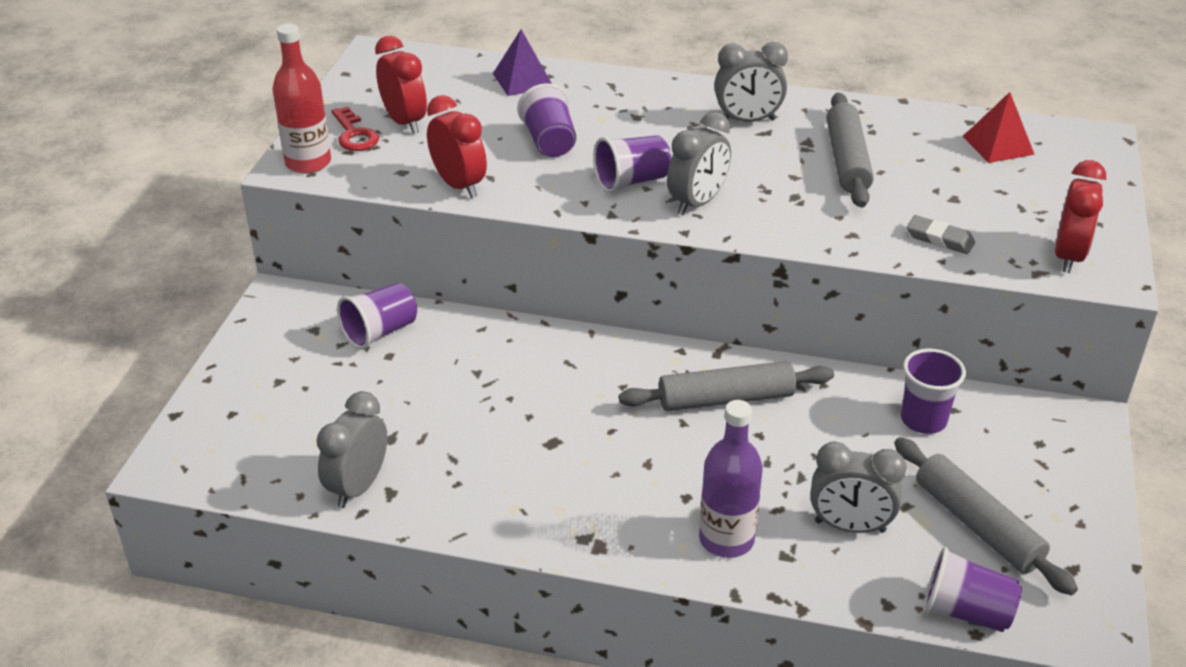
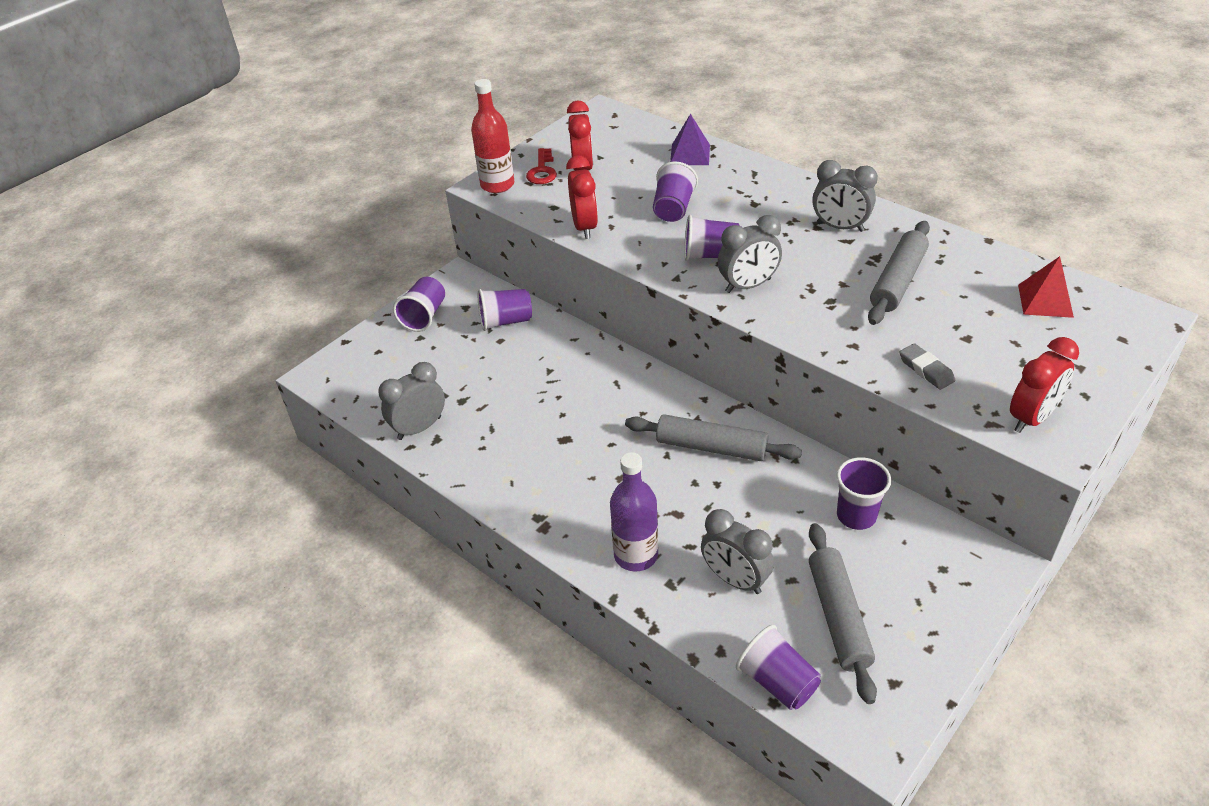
camera: 30 degrees right, 5 degrees up
none -> purple cup [393,277,445,332]

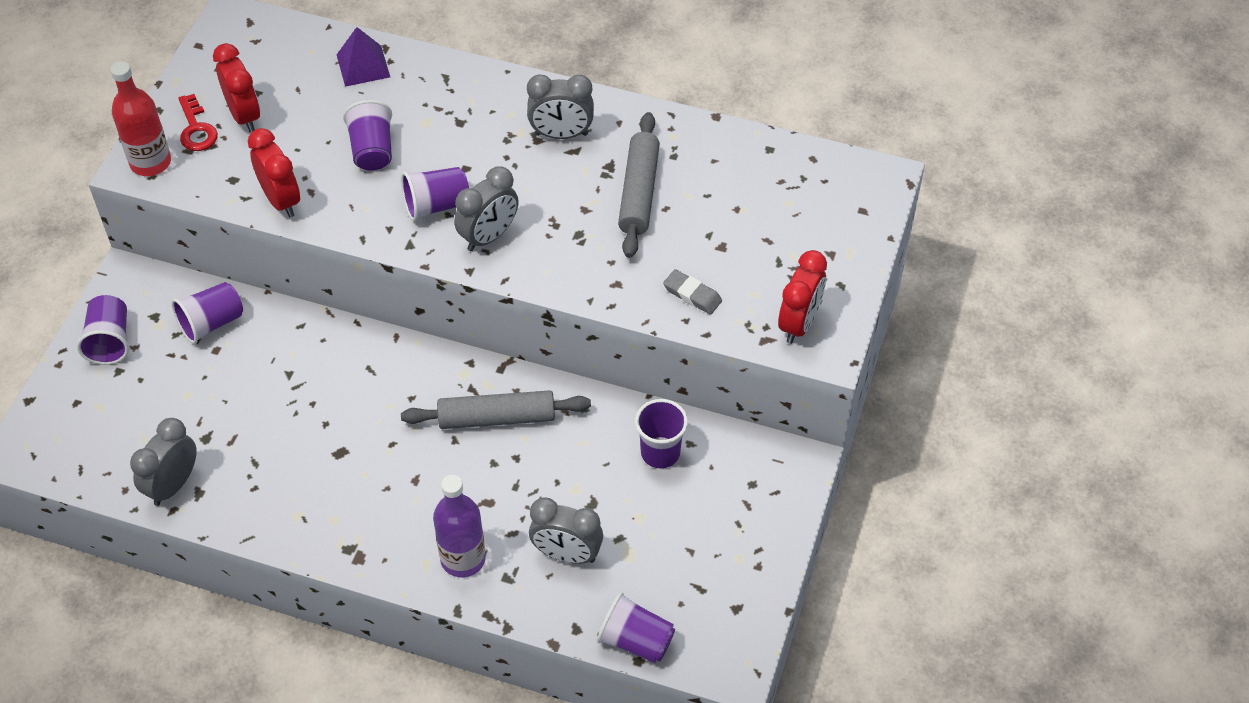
camera: 25 degrees left, 10 degrees up
grey rolling pin [809,523,877,704] -> none
red pyramid [1018,256,1074,318] -> none

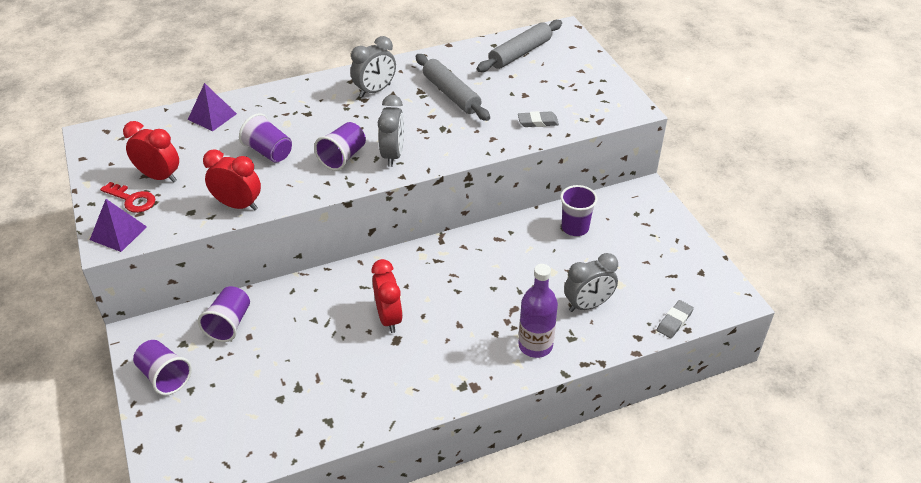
camera: 40 degrees left, 10 degrees down
red bottle [110,61,171,176] -> purple pyramid [90,199,147,252]
grey clock [130,418,197,506] -> none
grey rolling pin [401,390,591,429] -> grey rolling pin moved to [477,20,562,72]
purple cup [597,592,675,663] -> grey eraser [657,300,694,338]
red clock [778,250,827,344] -> red clock moved to [372,259,403,333]

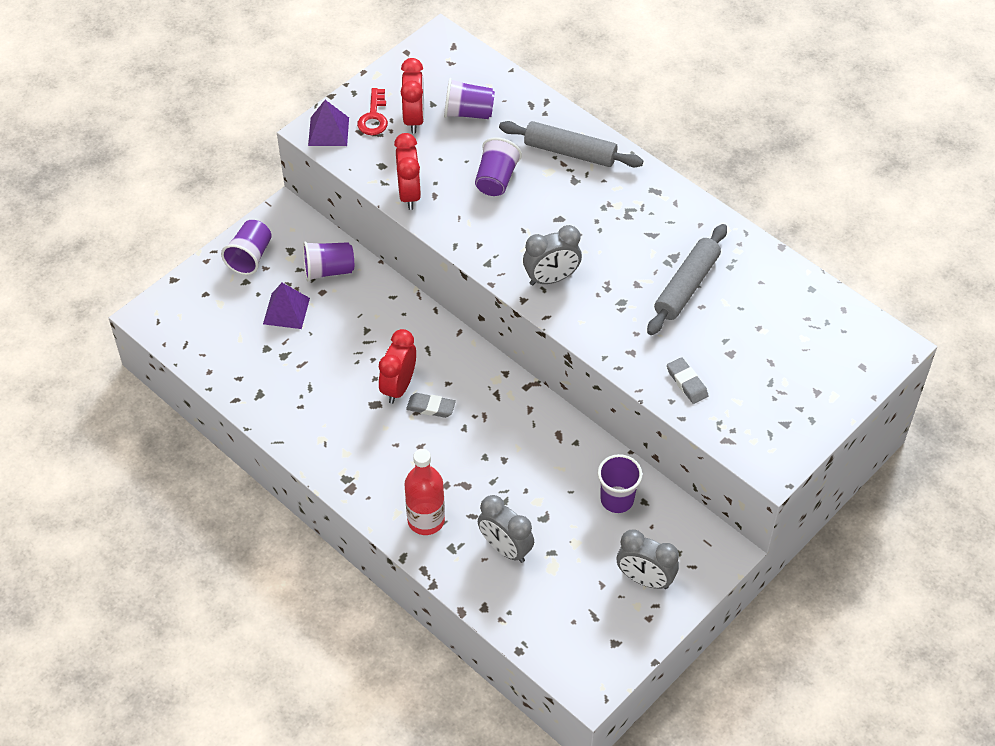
camera: 65 degrees right, 10 degrees up
purple pyramid [188,83,237,131] -> purple pyramid moved to [263,283,310,329]
purple cup [314,122,366,171] -> purple cup moved to [444,78,495,119]
grey clock [351,36,396,98] -> grey clock moved to [617,529,679,589]
red clock [372,259,403,333] -> red clock turned 150 degrees clockwise [379,329,416,404]
grey rolling pin [477,20,562,72] -> grey rolling pin moved to [499,121,643,167]
purple bottle [518,264,558,358] -> red bottle [405,449,445,535]
grey eraser [657,300,694,338] -> grey eraser moved to [406,393,456,418]

